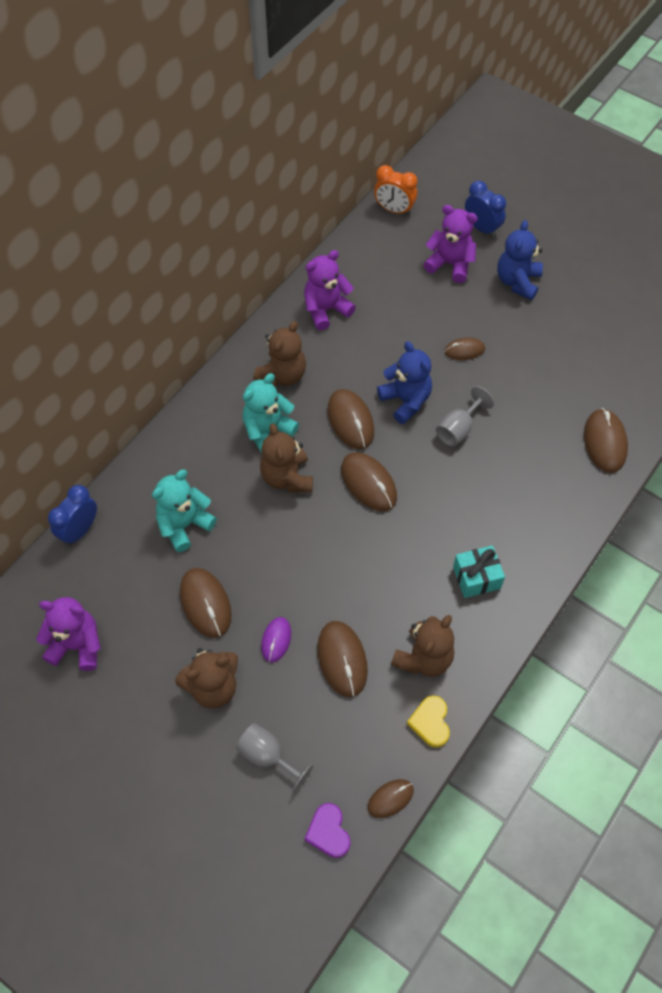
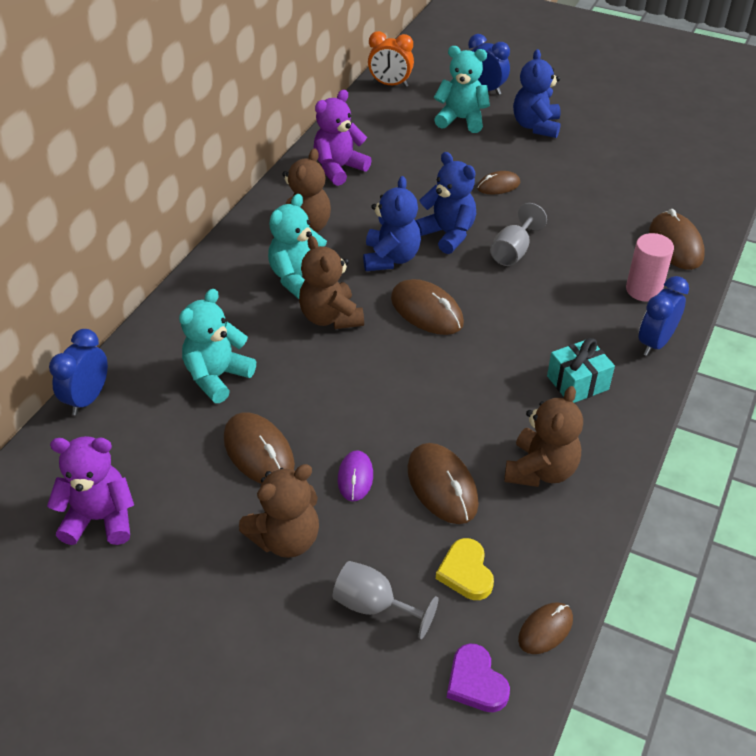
camera: 10 degrees left, 15 degrees down
brown mouse [328,389,374,449] -> blue teddy bear [363,176,421,271]
yellow heart [407,696,450,748] -> yellow heart moved to [436,538,494,600]
purple teddy bear [424,205,478,283] -> turquoise teddy bear [434,46,490,133]
none -> pink cylinder [626,233,674,302]
none -> blue clock [638,276,689,356]

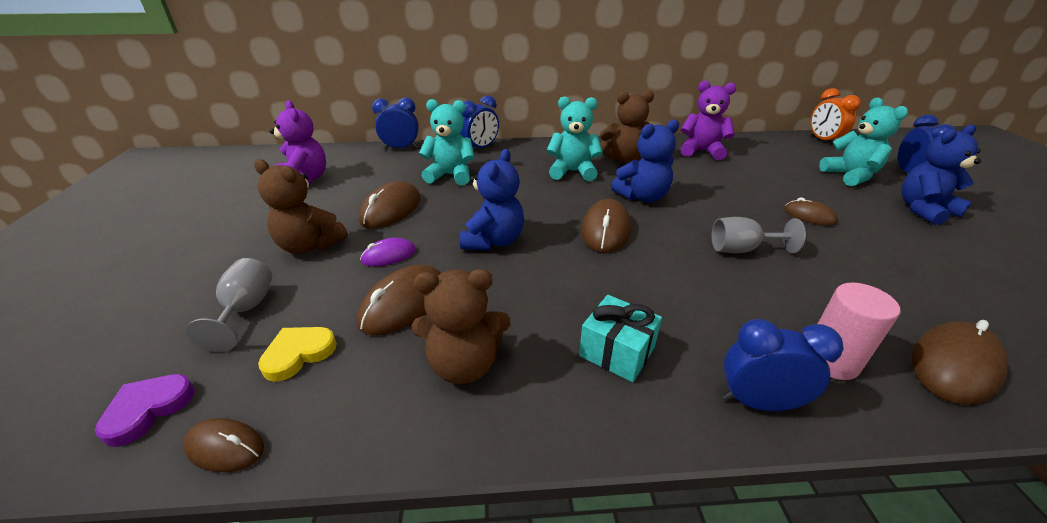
camera: 60 degrees right, 10 degrees down
brown teddy bear [299,236,364,329] -> none
blue teddy bear [415,152,476,254] -> blue teddy bear moved to [460,149,524,250]
none -> blue clock [460,95,499,148]

